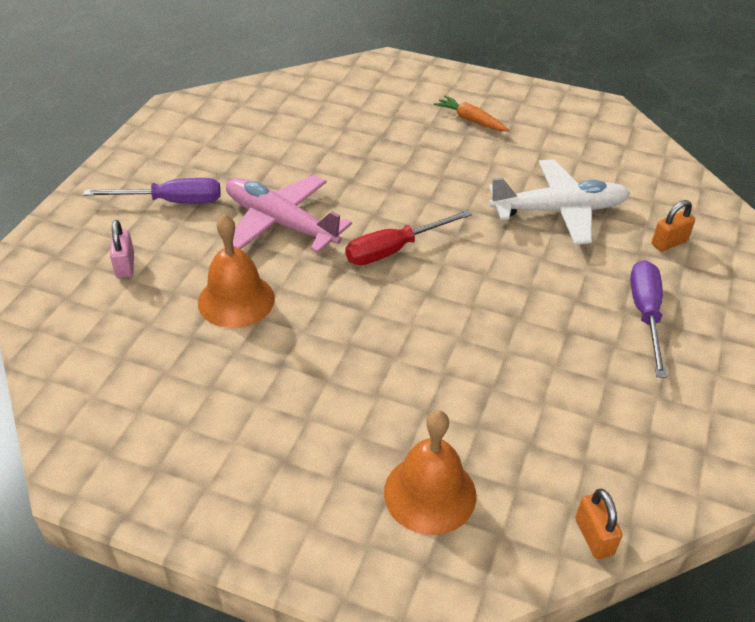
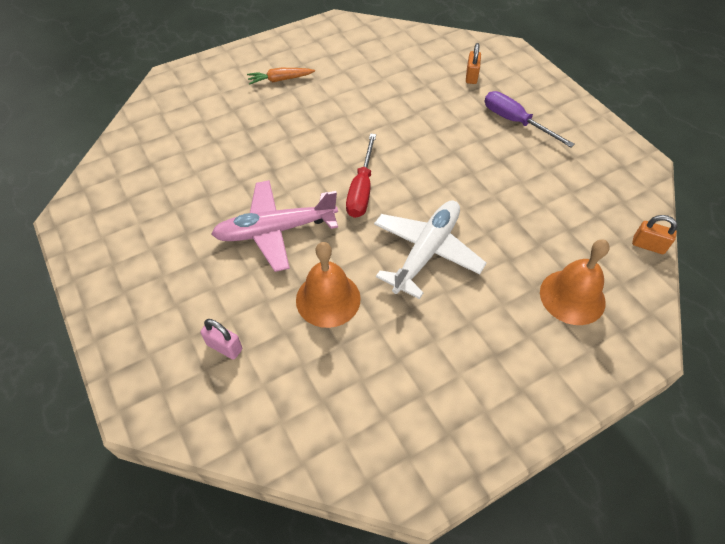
camera: 50 degrees left, 10 degrees up
purple screwdriver [83,178,221,203] -> none
white plane [489,159,630,244] -> white plane moved to [374,201,486,299]

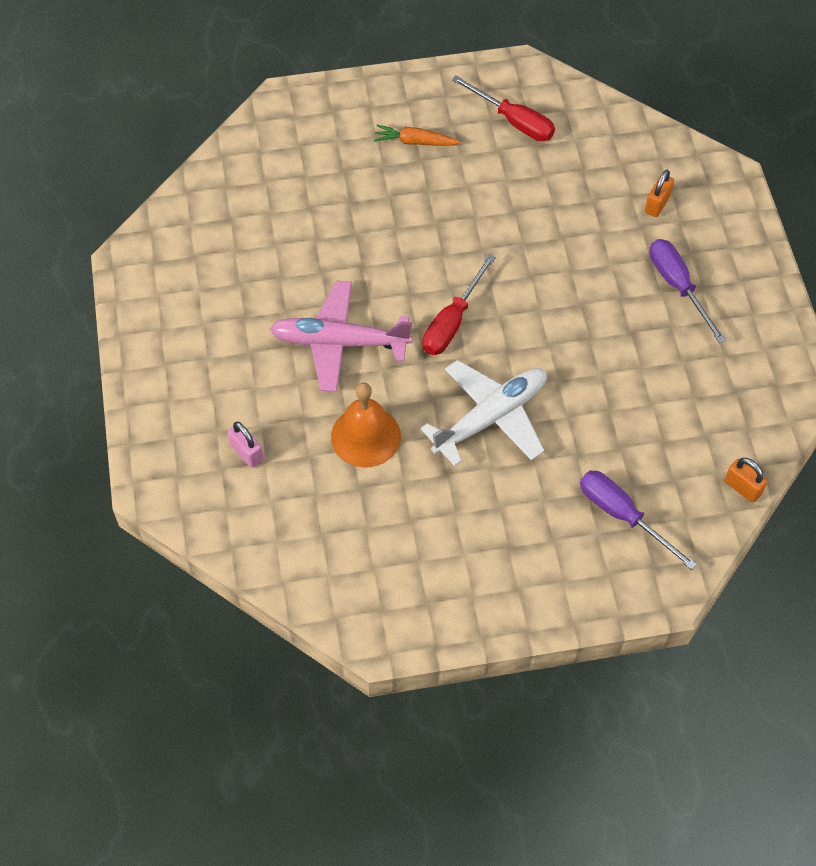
camera: 20 degrees right, 5 degrees up
orange bell [540,239,610,325] -> purple screwdriver [580,471,697,570]
none -> red screwdriver [451,75,555,141]

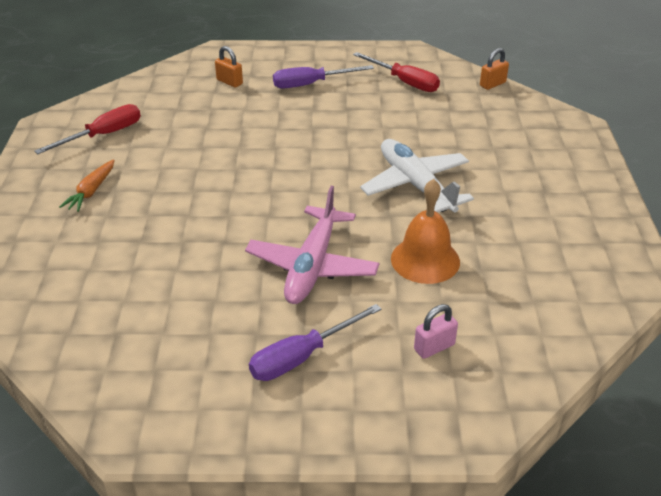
camera: 80 degrees left, 20 degrees down
red screwdriver [422,254,496,355] -> red screwdriver moved to [353,52,440,92]
purple screwdriver [580,471,697,570] -> purple screwdriver moved to [249,304,381,381]

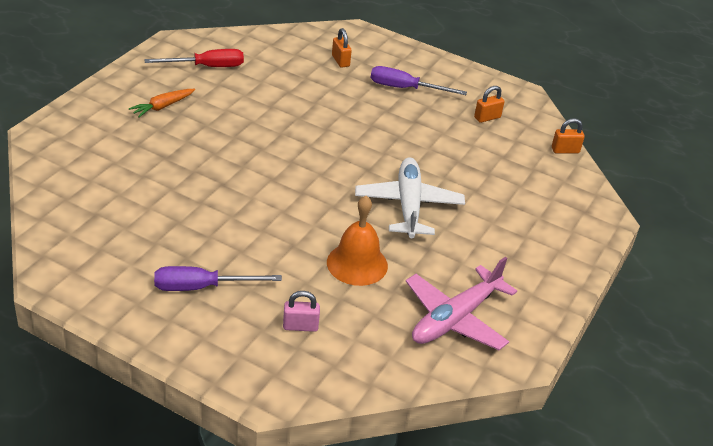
camera: 25 degrees right, 0 degrees up
pink plane [245,186,379,304] -> pink plane moved to [406,257,517,350]
red screwdriver [353,52,440,92] -> orange padlock [474,86,505,123]

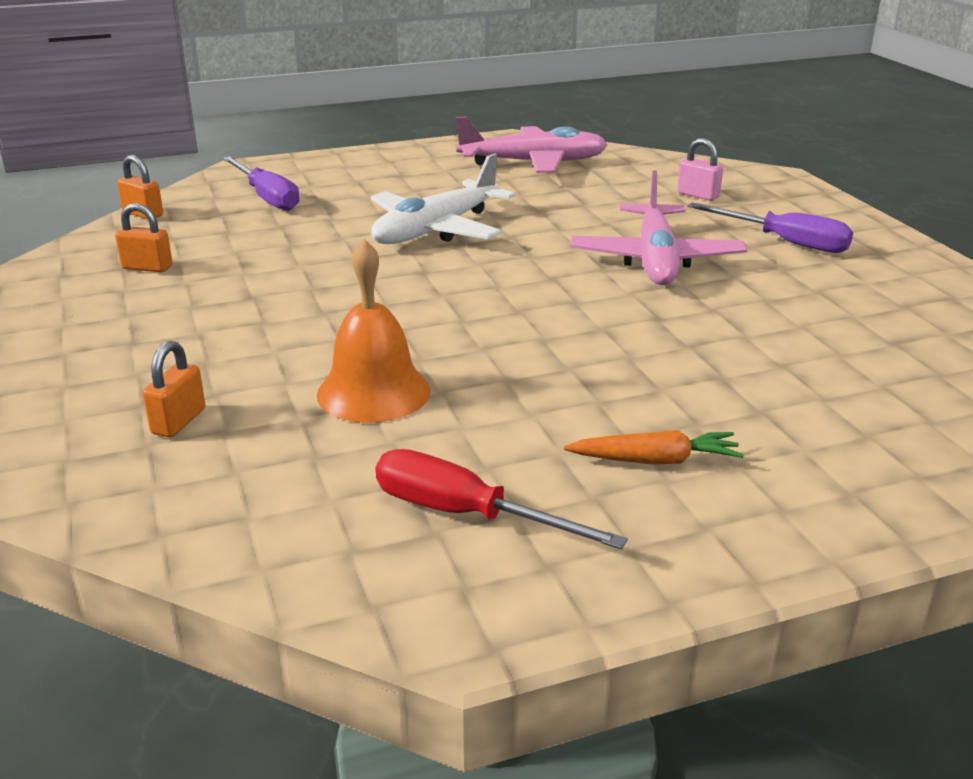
camera: 135 degrees left, 10 degrees down
orange bell [327,196,388,286] -> orange bell moved to [317,239,431,423]
purple screwdriver [371,66,467,95] -> purple screwdriver moved to [223,156,300,211]
none -> pink plane [571,171,747,285]

